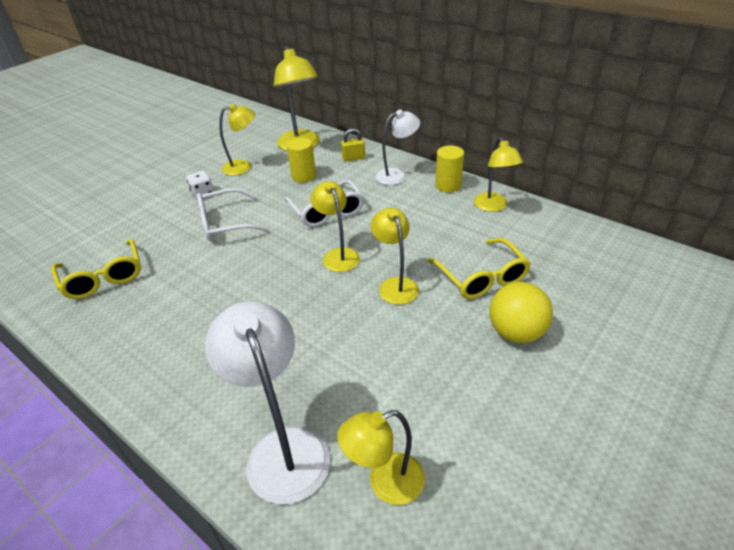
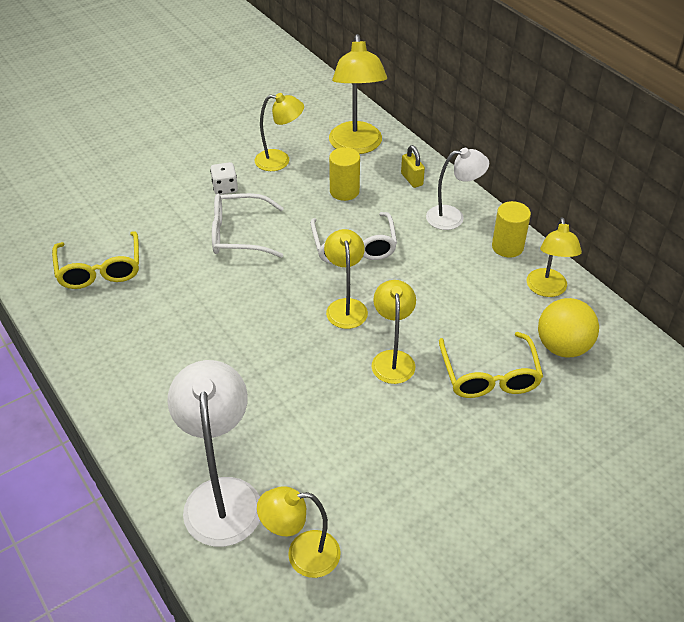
camera: 15 degrees right, 5 degrees up
yellow padlock [341,128,365,161] -> yellow padlock turned 60 degrees clockwise [401,145,425,188]
yellow ball [489,282,553,343] -> yellow ball moved to [538,298,599,357]

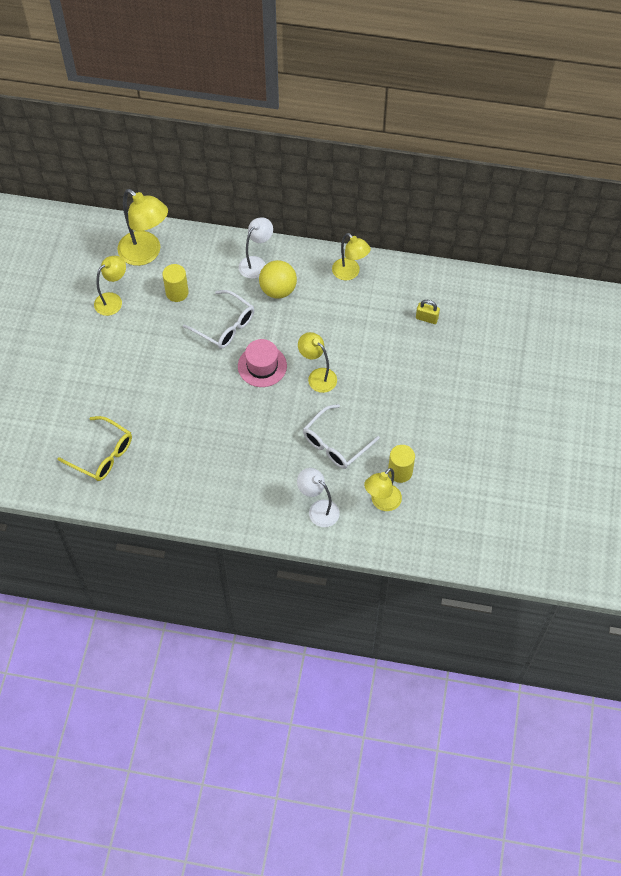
camera: 45 degrees left, 15 degrees up
white lamp [167,360,260,547] -> white lamp [297,468,340,527], size x0.64
white dice [210,162,238,195] -> none
white glasses [212,193,284,258] -> white glasses moved to [303,404,380,469]
yellow lamp [324,229,368,329] -> pink hat [238,339,287,387]
yellow padlock [401,145,425,188] -> yellow padlock moved to [416,300,440,324]
yellow glasses [439,332,543,398] -> none
yellow cylinder [492,201,531,258] -> yellow cylinder moved to [388,445,415,483]
yellow ball [538,298,599,357] -> yellow ball moved to [259,260,297,299]

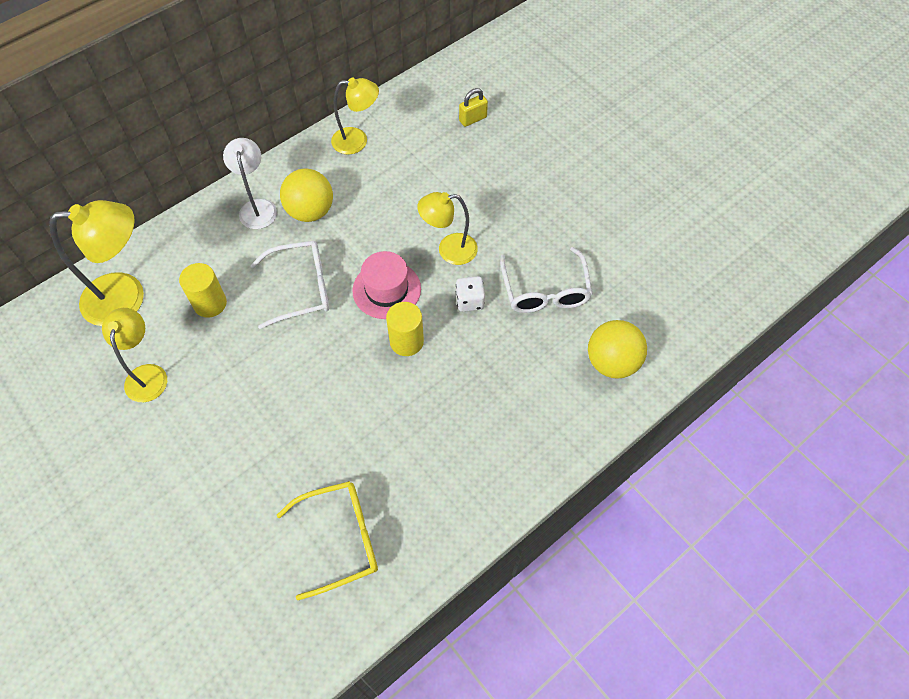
camera: 50 degrees left, 0 degrees up
white lamp [297,468,340,527] -> yellow ball [588,320,647,379]
yellow lamp [364,468,402,511] -> none
yellow cylinder [388,445,415,483] -> yellow cylinder moved to [386,302,424,356]
none -> white dice [456,276,485,312]

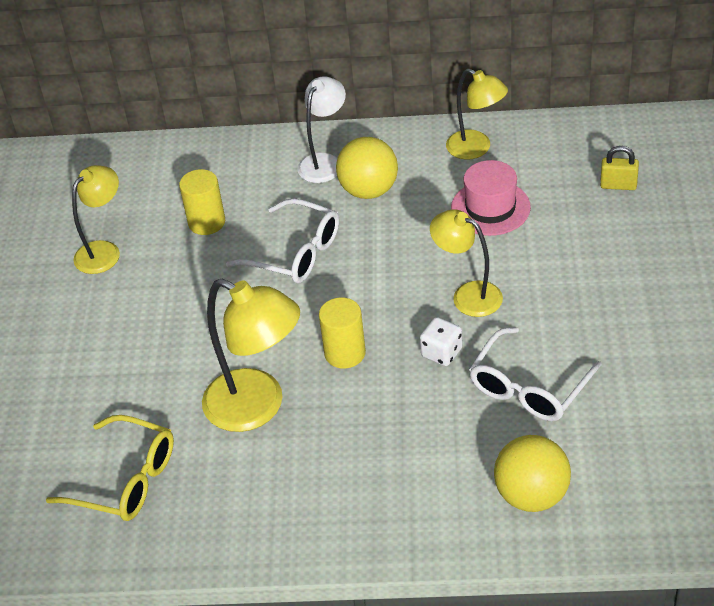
camera: 45 degrees right, 15 degrees down
yellow lamp [49,200,144,326] -> yellow lamp moved to [202,279,300,432]
pink hat [353,251,421,319] -> pink hat moved to [451,160,531,236]

